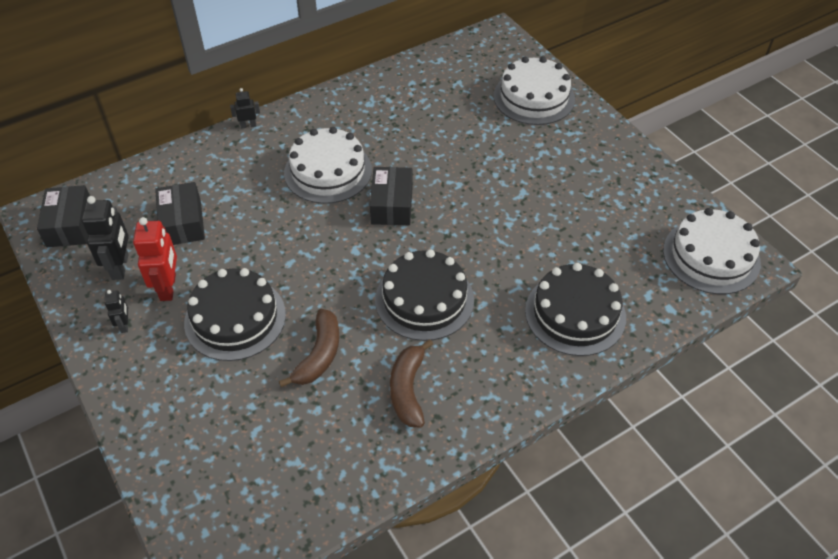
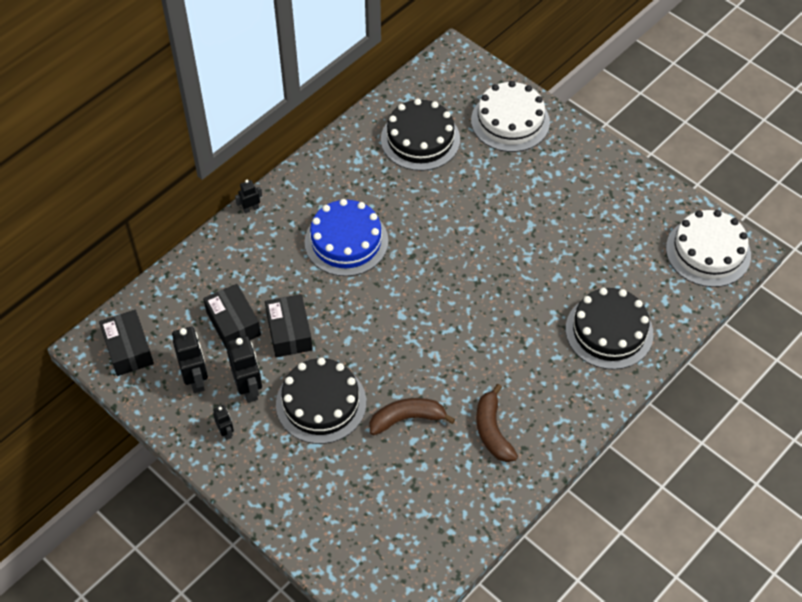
camera: 15 degrees left, 5 degrees up
red robot [133,217,177,301] -> black robot [227,336,262,403]
brown banana [279,309,339,387] -> brown banana turned 105 degrees counterclockwise [369,398,455,436]
white cake [284,127,372,204] -> blue cake [304,199,388,276]
black box [370,167,413,225] -> black box moved to [265,294,313,357]
black cake [375,249,474,341] -> black cake moved to [381,99,460,171]

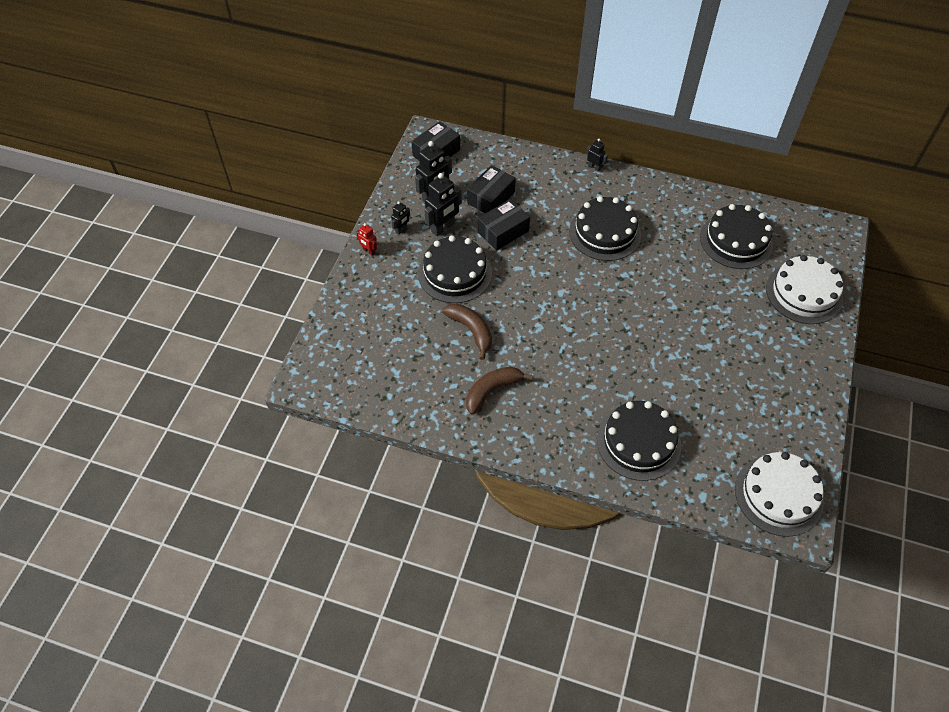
camera: 65 degrees right, 0 degrees up
blue cake [304,199,388,276] -> black cake [569,196,641,261]
none -> red robot [356,223,377,256]

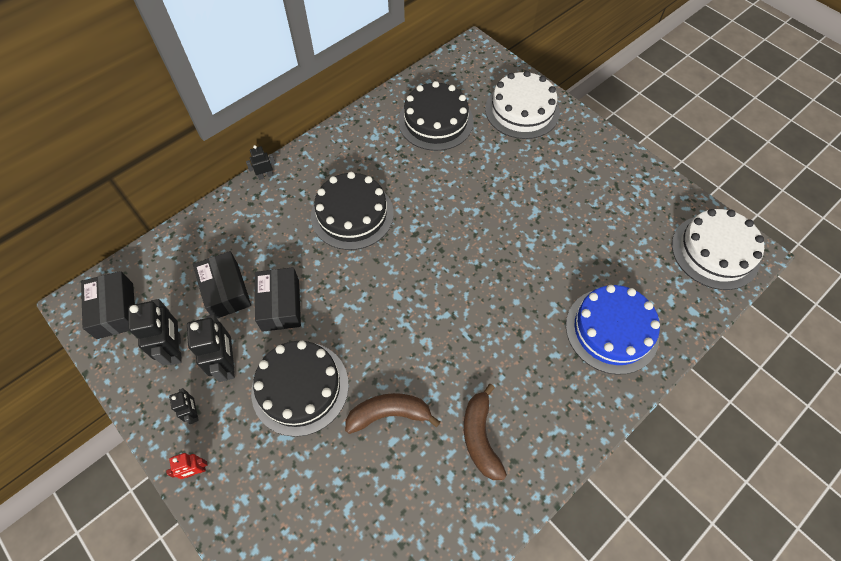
camera: 60 degrees left, 5 degrees up
black cake [597,401,681,481] -> blue cake [566,285,660,375]

